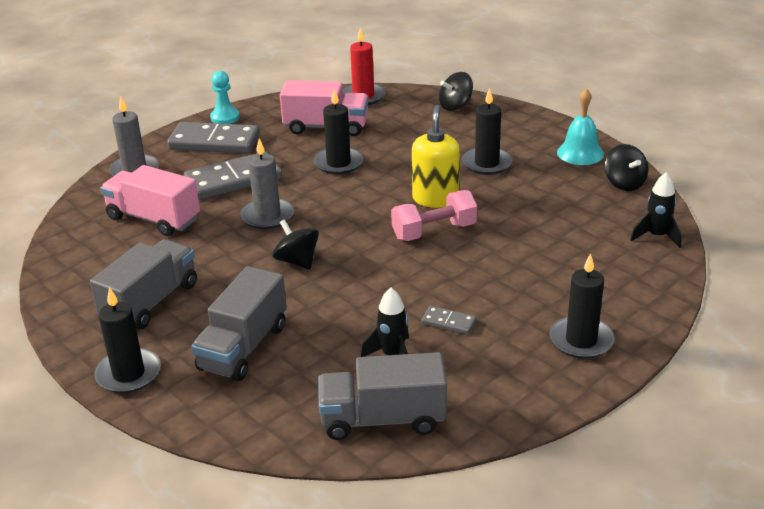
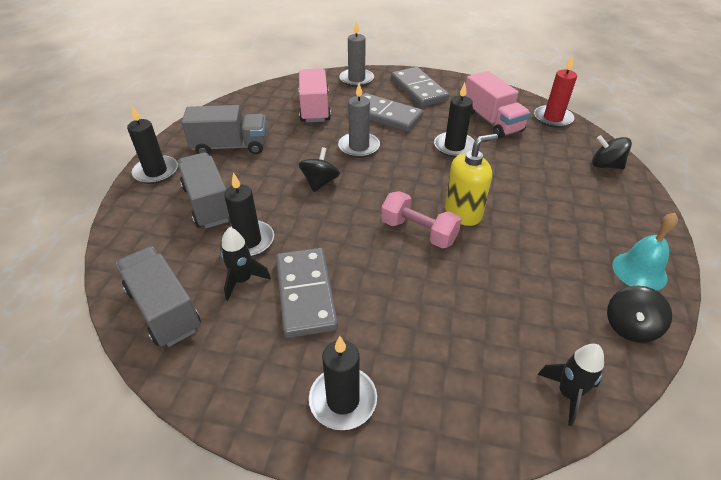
camera: 55 degrees right, 10 degrees up
grey truck [191,266,287,381] -> grey truck turned 75 degrees clockwise [177,153,230,228]
turquoise pawn [210,71,240,124] -> none
grey domino [421,306,476,335] -> grey domino [276,248,338,338], size x2.20
black candle [462,88,512,175] -> black candle moved to [222,172,274,257]

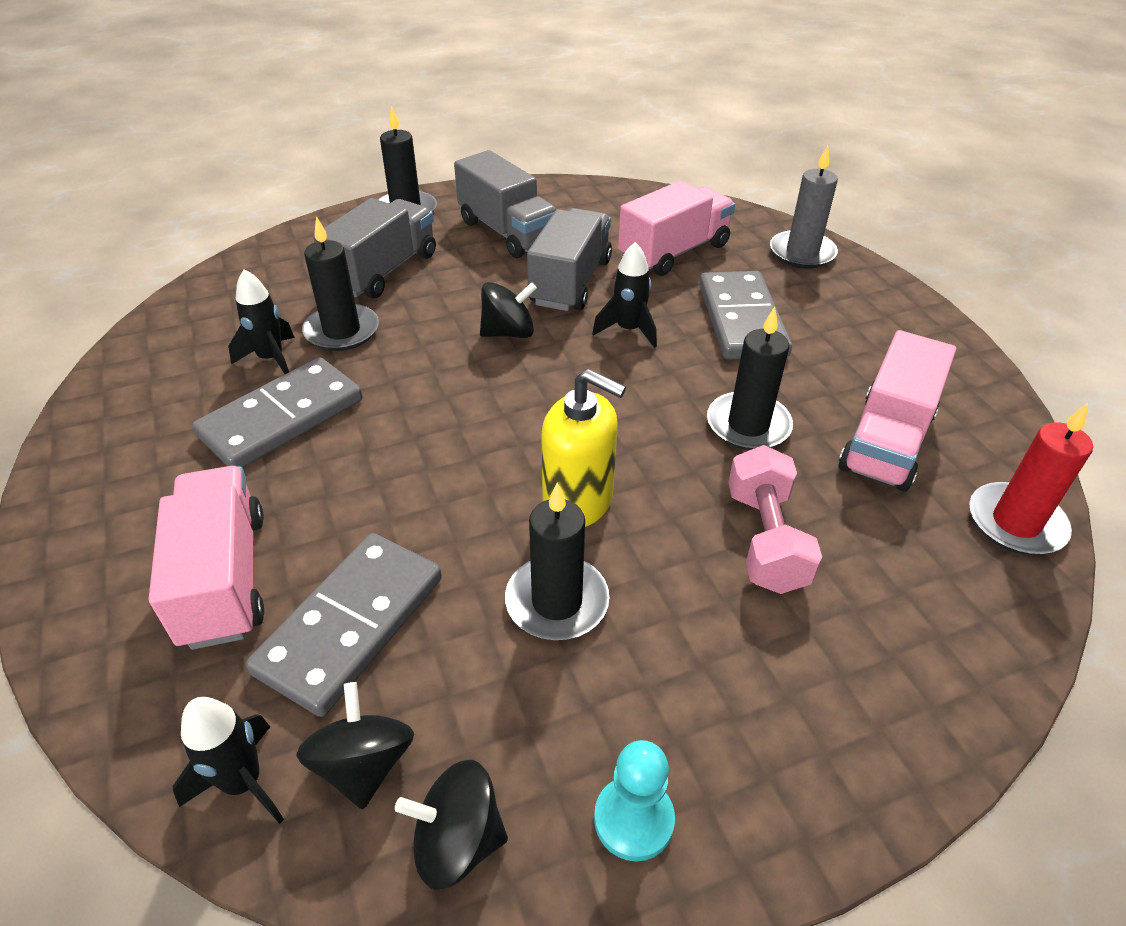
camera: 55 degrees right, 0 degrees up
grey truck [116,247,201,347] -> grey truck moved to [527,208,612,311]
black candle [309,336,377,430] -> black candle moved to [505,483,609,640]
grey candle [338,83,380,158] -> black rocket [592,242,657,348]
pink dumbbell [381,191,462,248] -> pink dumbbell moved to [728,445,822,594]
grey domino [391,67,449,107] -> grey domino moved to [246,533,442,717]
black spinning top [592,135,632,169] -> black spinning top moved to [296,682,414,809]
turquoise bell [612,213,678,291] -> turquoise pawn [594,740,675,862]
none -> pink truck [149,466,264,650]

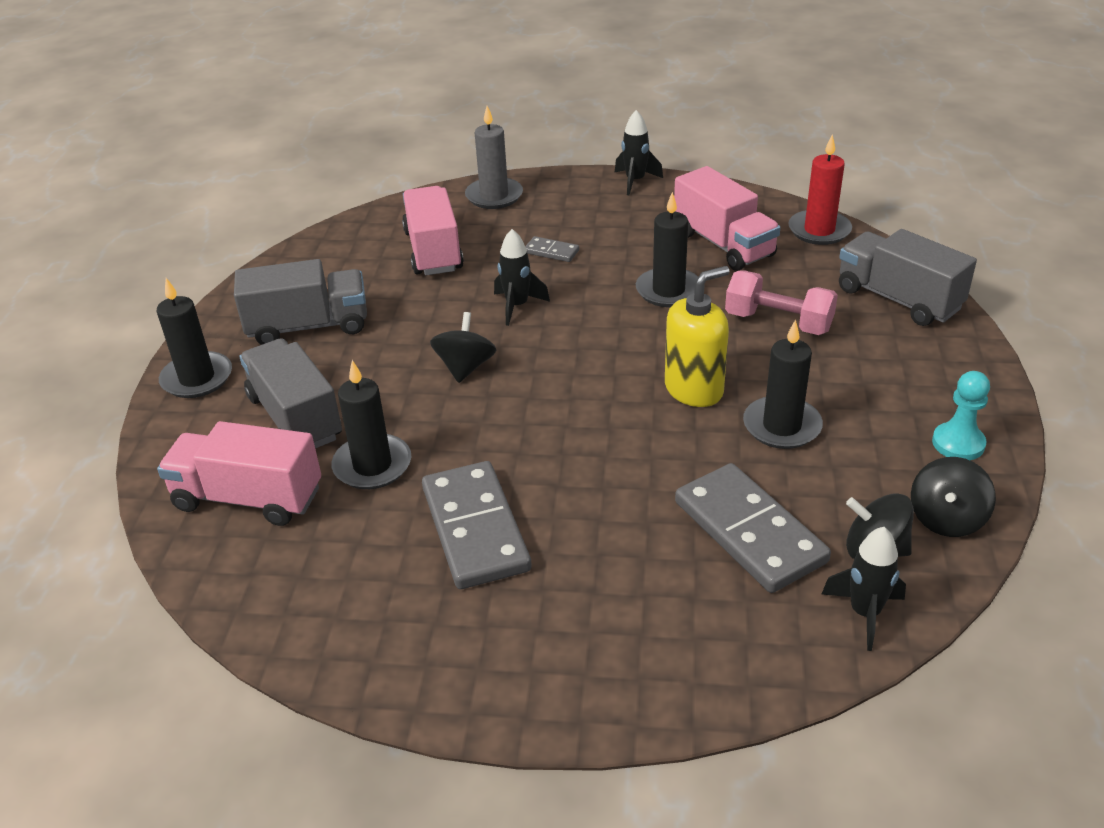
camera: 60 degrees left, 5 degrees down
pink truck [149,466,264,650] -> pink truck moved to [157,421,321,526]
black rocket [228,269,295,374] -> black rocket moved to [615,110,663,195]
grey truck [527,208,612,311] -> grey truck moved to [839,229,977,326]
grey domino [699,271,792,359] -> grey domino [525,236,579,262], size x0.46

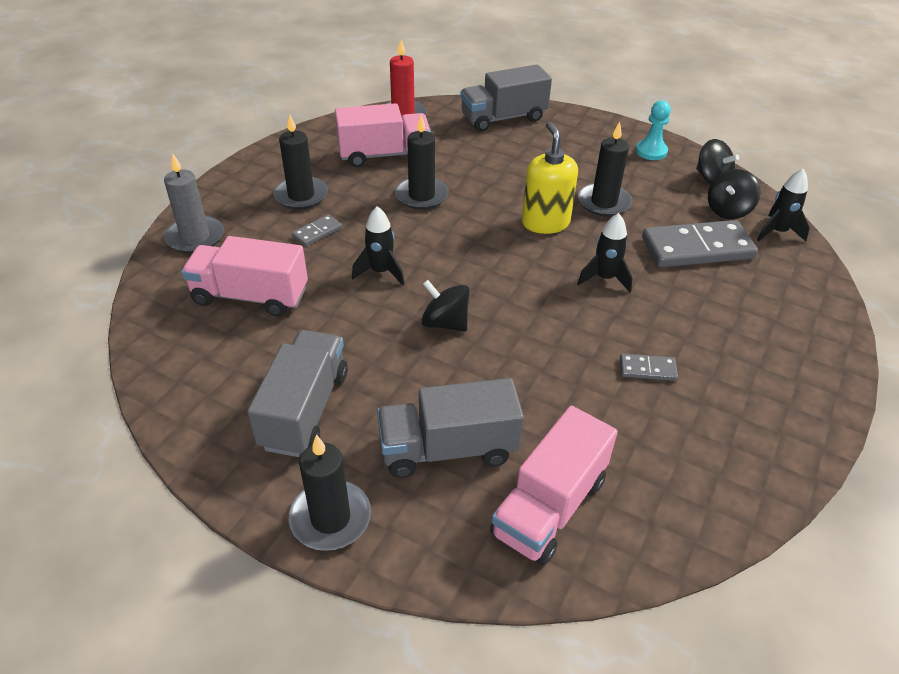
camera: 70 degrees left, 5 degrees up
black candle [331,360,411,489] -> black candle moved to [273,114,328,210]
grey domino [422,461,532,589] -> grey domino [620,354,678,381], size x0.46
black rocket [615,110,663,195] -> black rocket moved to [577,213,632,292]
pink dumbbell [725,270,838,335] -> none

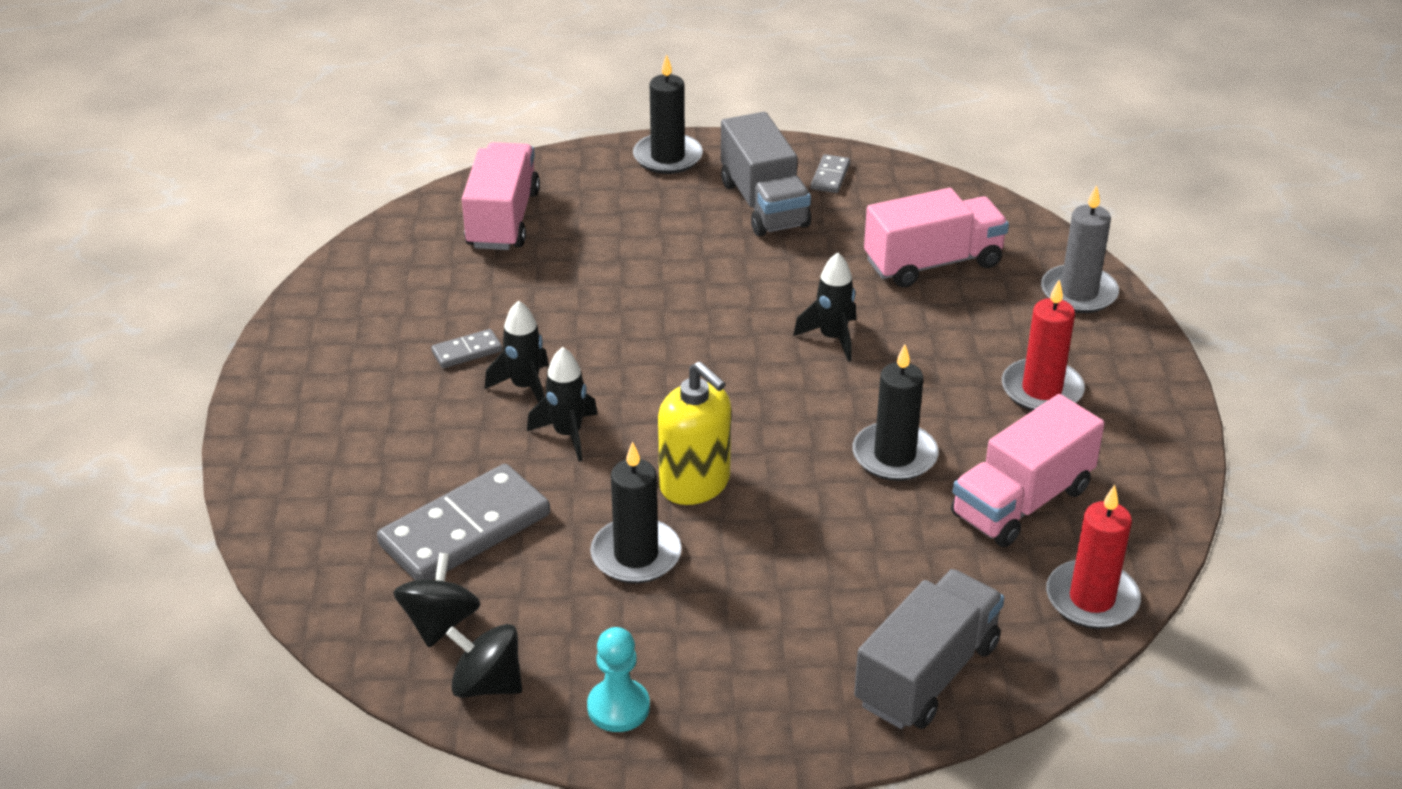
camera: 150 degrees right, 5 degrees down
black candle [273,114,328,210] -> red candle [1002,280,1085,411]
grey domino [292,214,342,246] -> grey domino moved to [811,154,850,193]
grey truck [377,378,524,478] -> none
black spinning top [421,280,470,332] -> none
black rocket [757,169,810,242] -> black rocket moved to [485,300,549,403]

